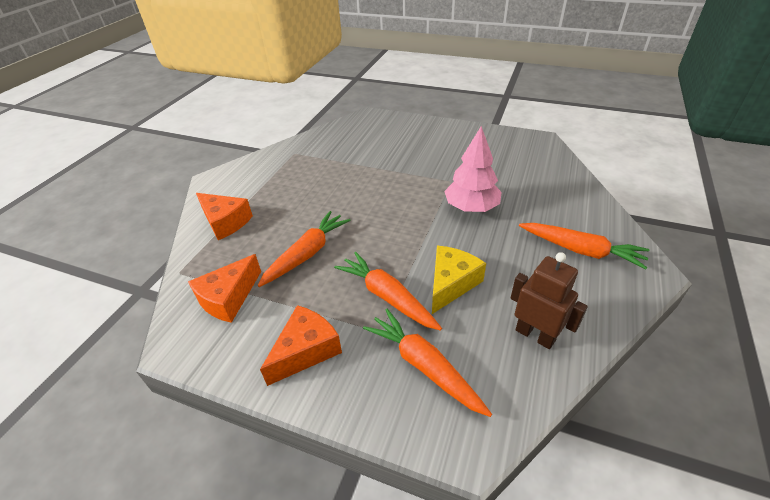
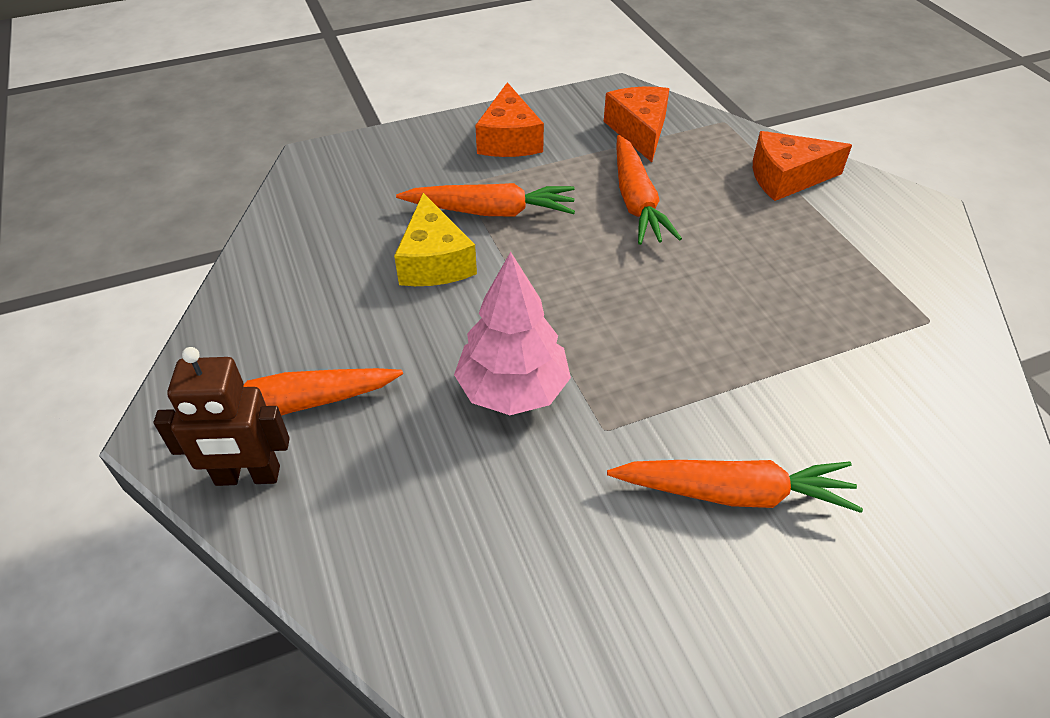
camera: 135 degrees right, 5 degrees up
orange carrot [363,309,492,417] -> orange carrot moved to [607,460,863,513]
brown robot [511,252,588,349] -> brown robot moved to [154,347,290,486]

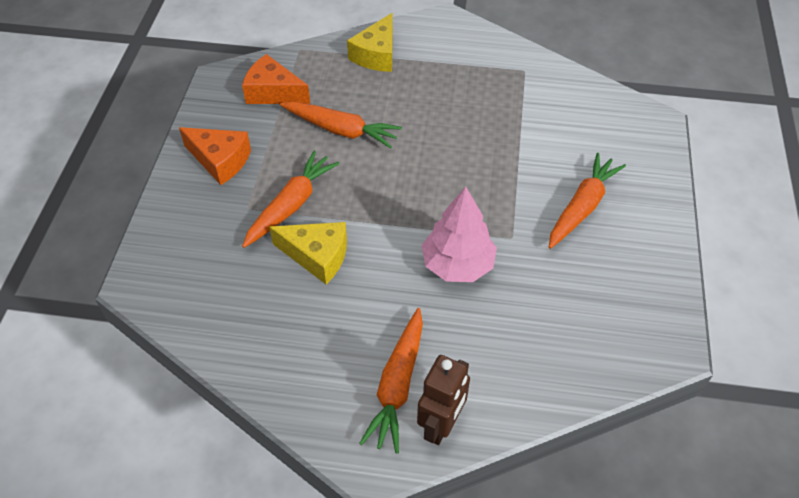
camera: 60 degrees left, 5 degrees up
orange cheese [753,131,852,201] -> yellow cheese [347,13,393,72]

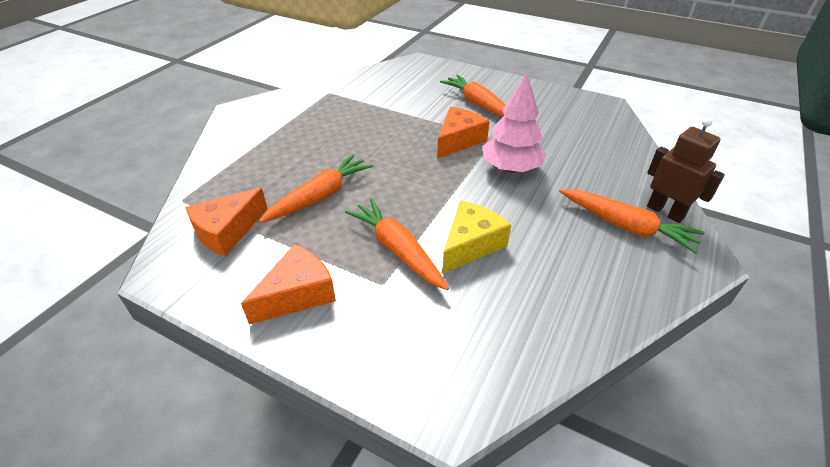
camera: 70 degrees left, 10 degrees down
yellow cheese [347,13,393,72] -> none
none -> orange cheese [437,107,490,159]

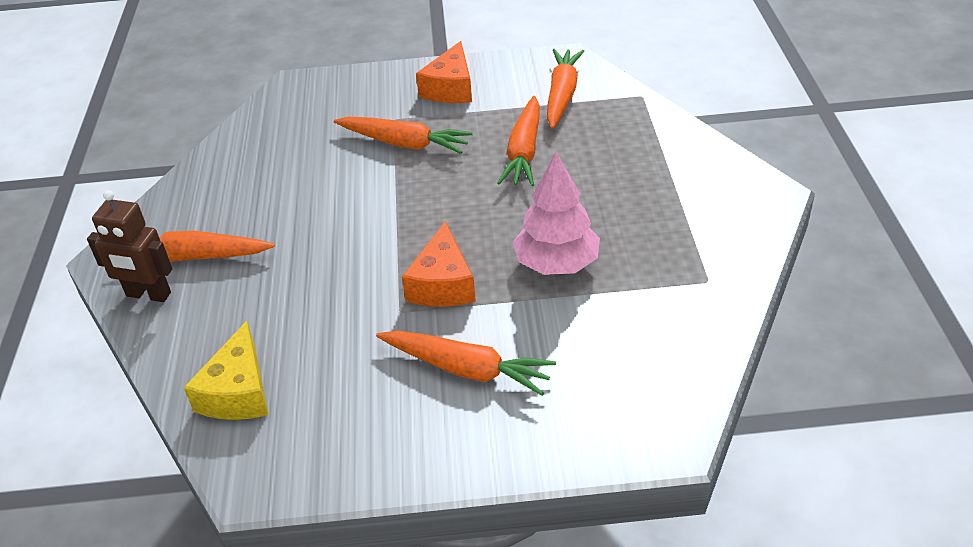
camera: 150 degrees right, 0 degrees up
orange cheese [185,188,268,256] -> orange carrot [547,49,584,129]
yellow cheese [442,200,511,274] -> yellow cheese moved to [184,321,269,420]
pink tree [482,73,546,172] -> pink tree moved to [513,152,600,275]

